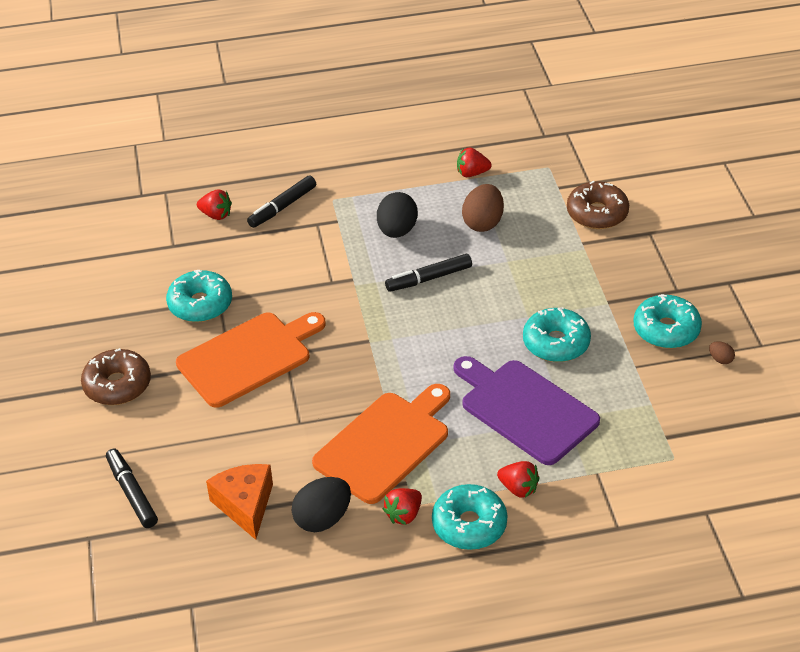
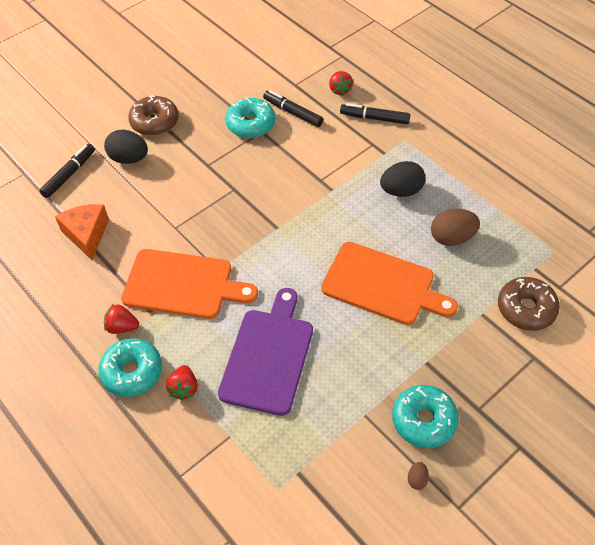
camera: 60 degrees right, 10 degrees up
orange cutting board [176,312,326,408] -> orange cutting board moved to [321,242,458,325]
orange cheese [206,464,273,540] -> orange cheese turned 60 degrees counterclockwise [55,204,109,260]
black egg [292,477,351,532] -> black egg moved to [104,130,148,164]
black marker [385,254,472,292] -> black marker moved to [263,90,324,127]
red strawberry [457,148,492,177] -> none
turquoise donut [523,307,591,362] -> none

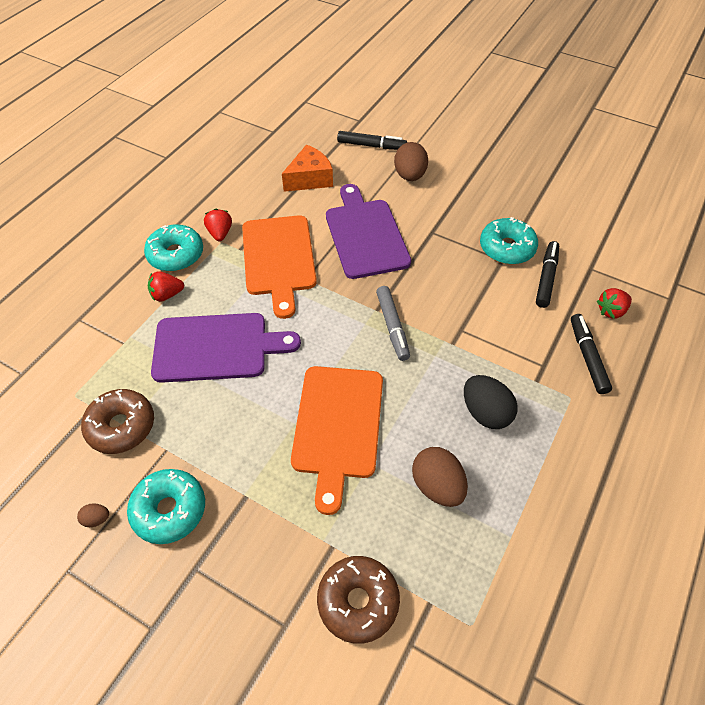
camera: 70 degrees right, 0 degrees up
black egg [104,130,148,164] -> brown egg [394,142,428,181]
brown donut [128,95,179,136] -> brown donut moved to [81,389,154,454]
none -> purple cutting board [326,184,411,279]
none -> grey marker [376,286,410,361]

